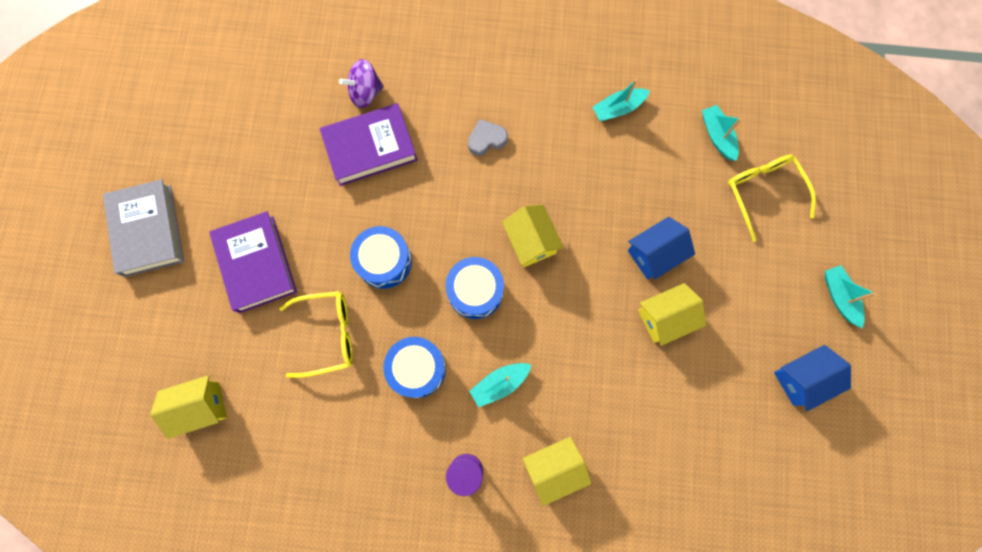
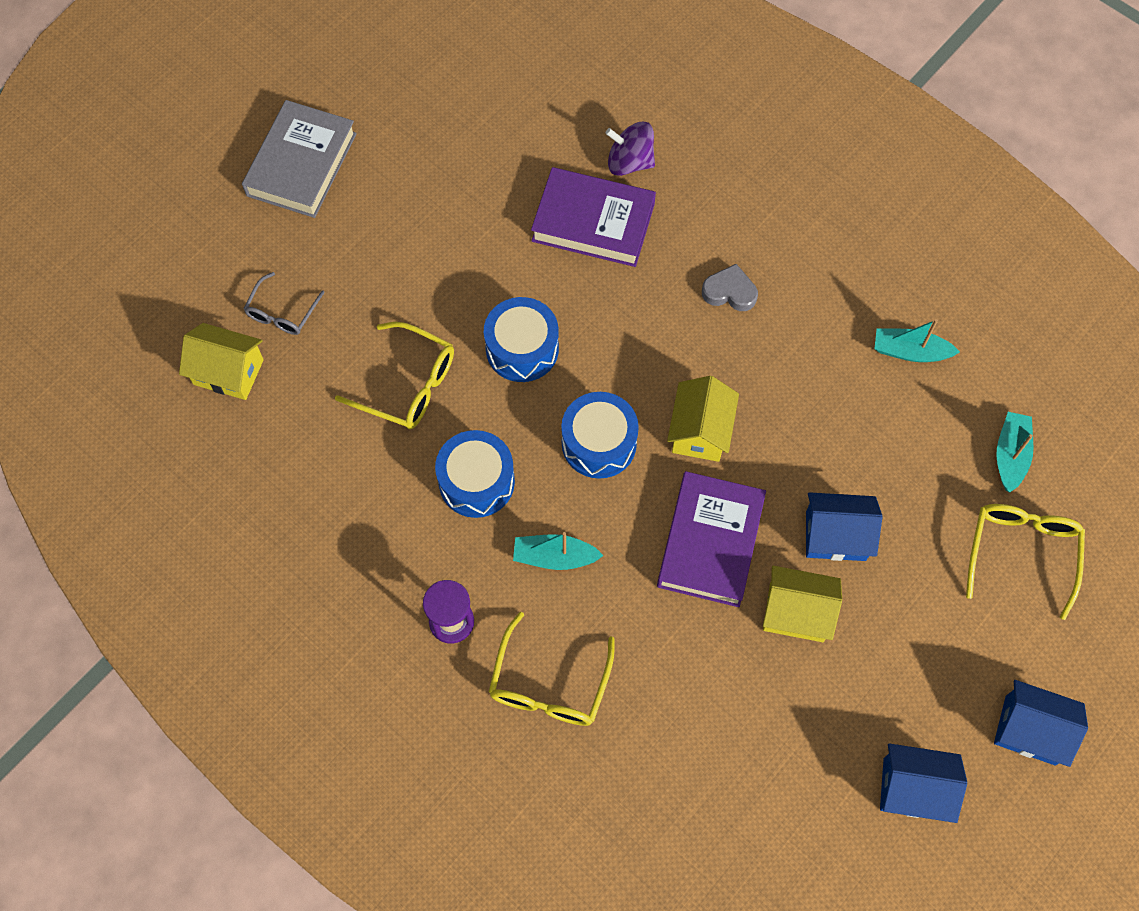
camera: 35 degrees right, 10 degrees down
purple book [209,211,297,313] -> purple book moved to [657,471,766,607]
yellow house [522,437,592,506] -> yellow glasses [489,611,615,726]
turquoise boat [825,265,877,328] -> blue house [994,680,1088,767]
none -> grey glasses [244,272,325,335]

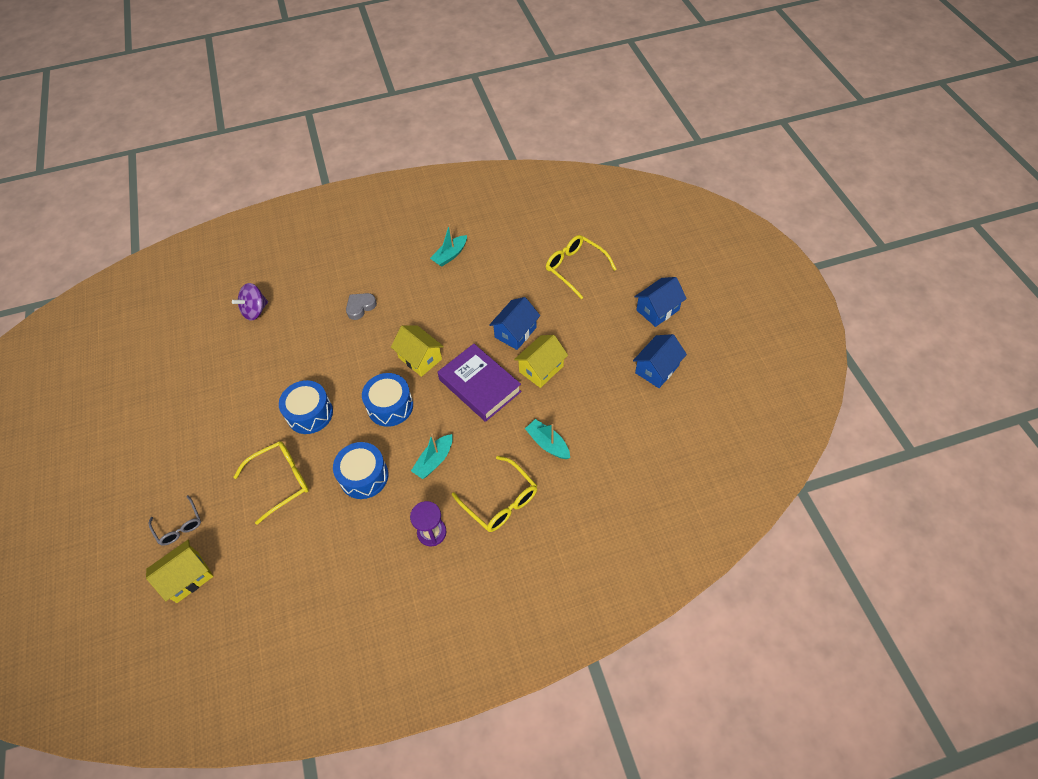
camera: 55 degrees left, 10 degrees down
grey book [242,100,357,218] -> none
purple book [531,167,656,267] -> none
turquoise boat [997,412,1033,493] -> turquoise boat moved to [525,419,570,459]

